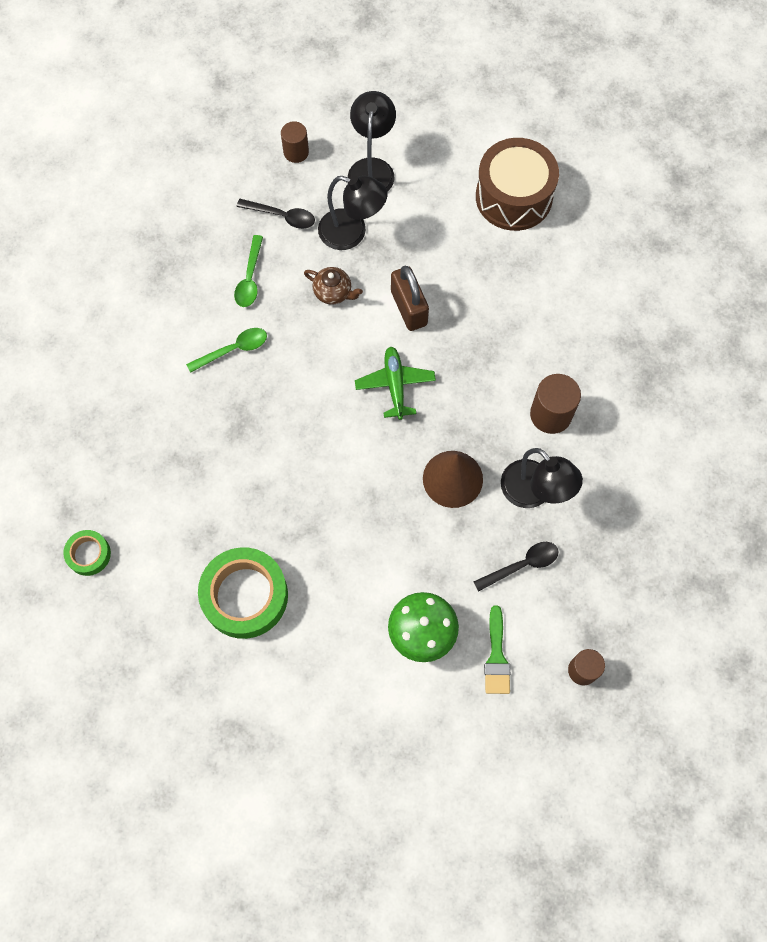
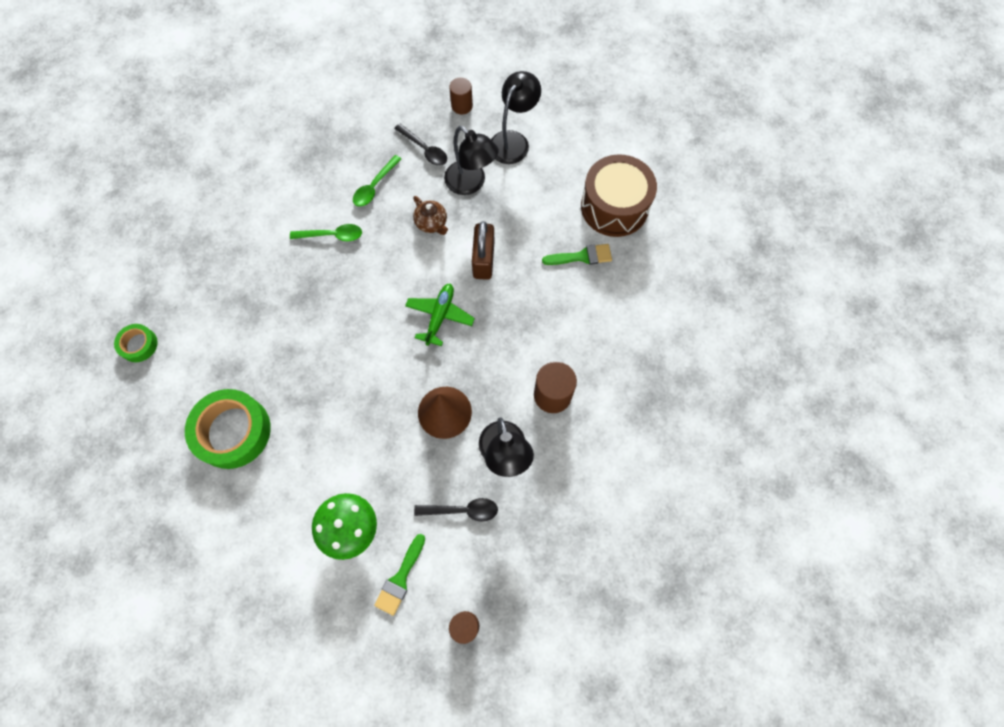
camera: 25 degrees right, 0 degrees up
none -> green brush [542,244,612,265]

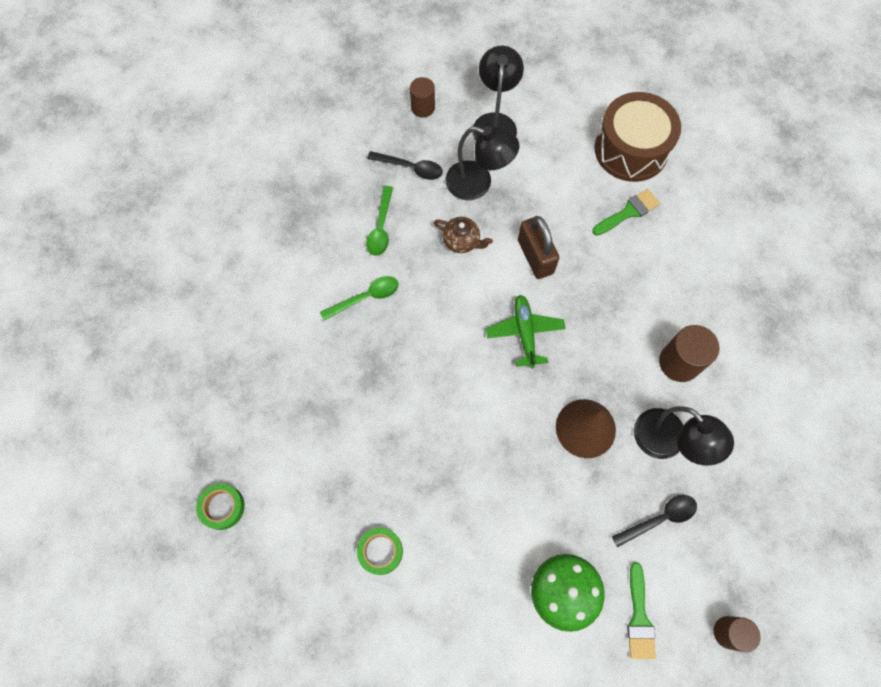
camera: 25 degrees left, 0 degrees up
green tape [185,389,271,469] -> green tape [357,528,403,575], size x0.51

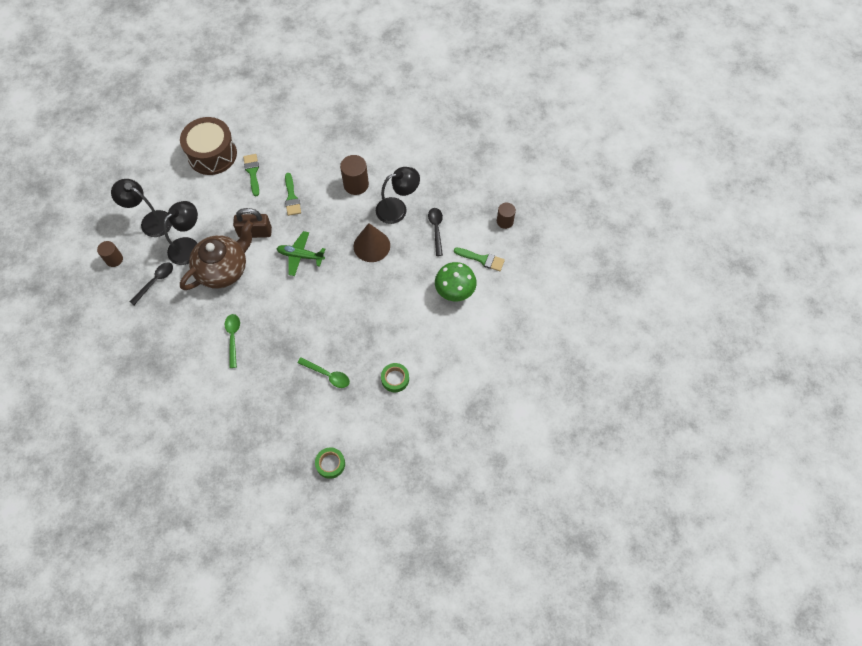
camera: 70 degrees left, 5 degrees down
green spoon [366,186,393,256] -> green spoon moved to [297,357,350,388]
brown teapot [434,217,493,253] -> brown teapot [180,220,253,290], size x2.15
none -> green brush [285,173,301,216]

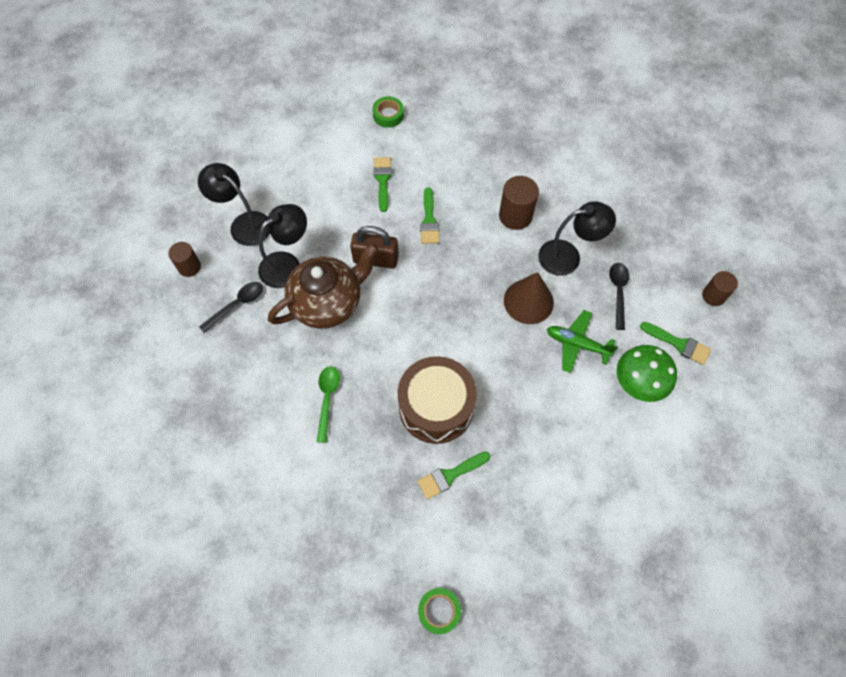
camera: 10 degrees right, 0 degrees up
brown drum [180,117,237,175] -> brown drum moved to [398,356,477,444]
green plane [276,231,325,276] -> green plane moved to [547,310,618,373]
green spoon [297,357,350,388] -> green brush [417,452,490,499]
green tape [381,363,409,392] -> green tape moved to [372,96,404,128]

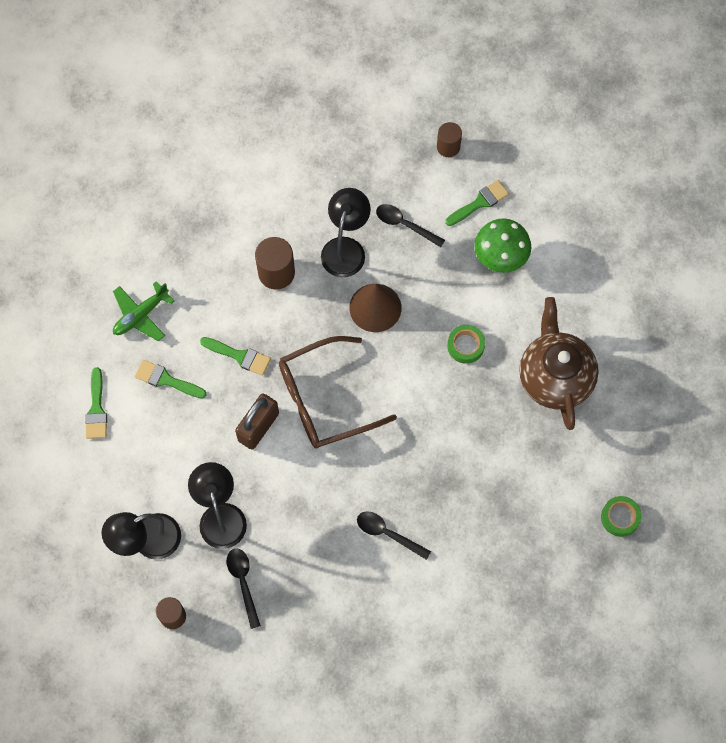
camera: 65 degrees left, 5 degrees up
brown teapot [268,243,379,329] -> brown teapot moved to [519,297,599,430]
green spoon [317,366,340,443] -> black spoon [357,511,431,560]
green tape [372,96,404,128] -> green tape moved to [447,325,485,364]
brown drum [398,356,477,444] -> none
green brush [417,452,490,499] -> green brush moved to [85,367,107,439]
green plane [547,310,618,373] -> green plane moved to [113,281,175,342]
none -> brown glasses [279,336,397,448]

